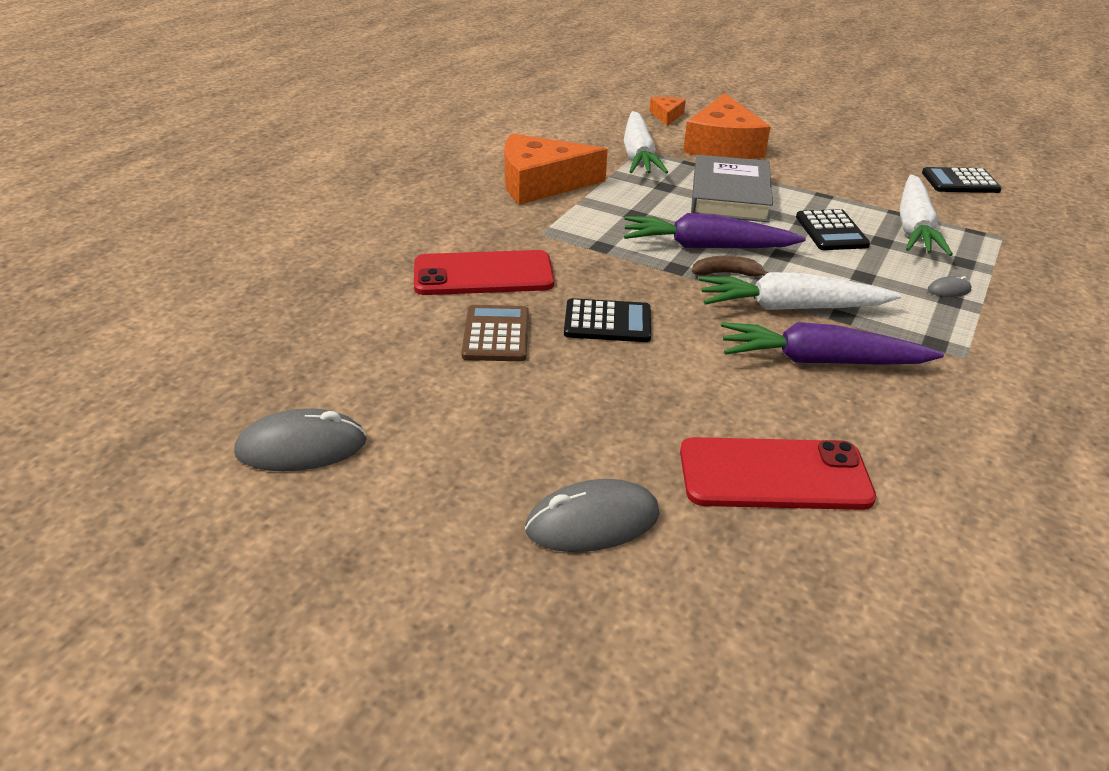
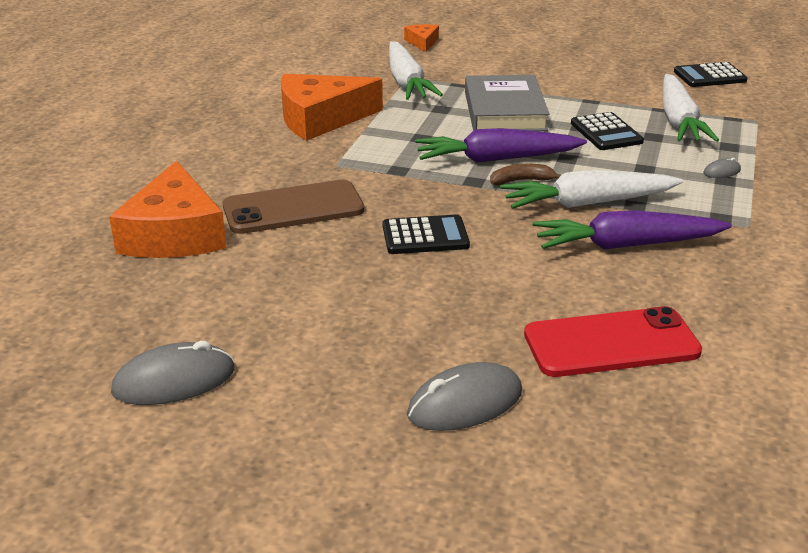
camera: 10 degrees left, 5 degrees down
red phone [414,250,554,295] -> brown phone [223,180,365,234]
brown calculator [461,305,529,361] -> none
orange cheese [683,93,771,159] -> orange cheese moved to [109,161,227,258]

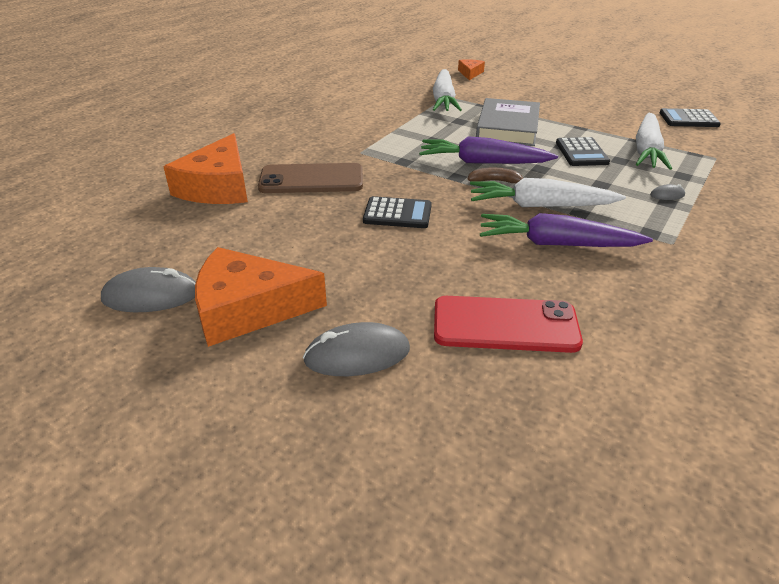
camera: 15 degrees right, 5 degrees up
orange cheese [281,74,383,141] -> orange cheese moved to [195,247,327,347]

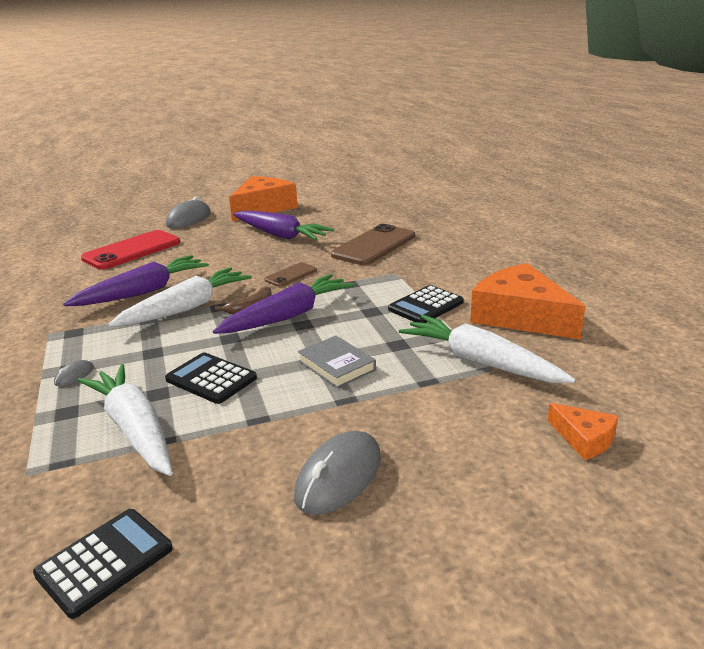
camera: 130 degrees right, 10 degrees down
grey mouse [101,267,196,312] -> grey mouse moved to [294,431,381,515]
orange cheese [163,133,248,204] -> orange cheese moved to [470,263,585,340]
black calculator [363,196,432,228] -> black calculator moved to [388,285,464,323]
grey book [476,98,540,146] -> grey book [298,336,376,388], size x0.58
none -> purple carrot [233,211,334,240]
none -> brown phone [265,262,317,287]

